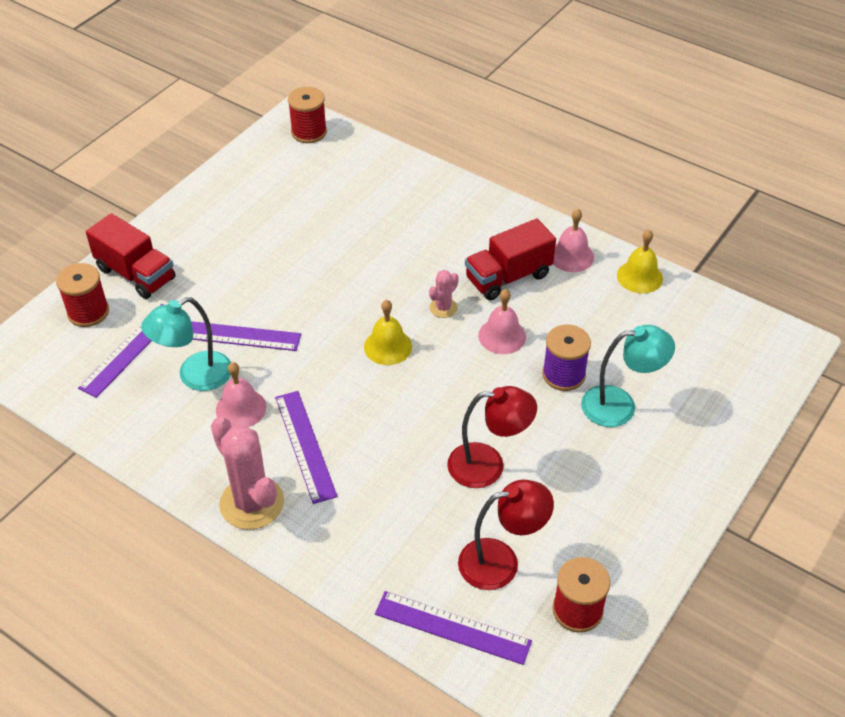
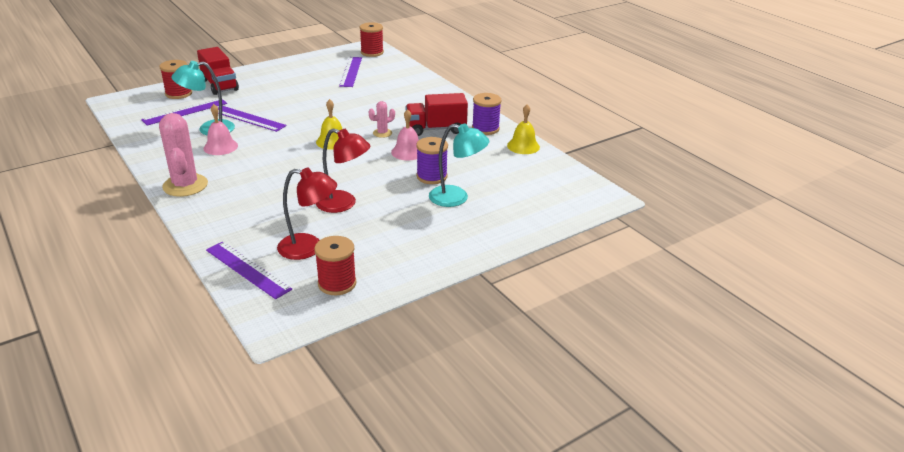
camera: 20 degrees right, 15 degrees down
purple ruler [275,391,338,504] -> purple ruler moved to [339,57,362,87]
pink bell [553,209,594,272] -> purple spool [472,93,501,135]

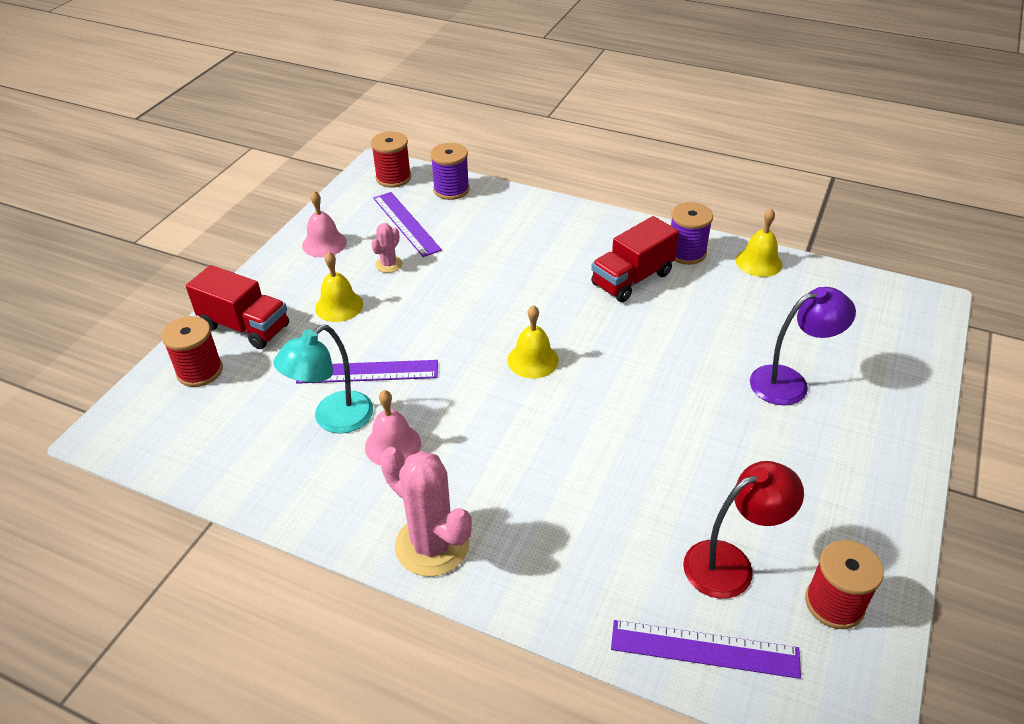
camera: 30 degrees left, 10 degrees up
purple ruler [141,99,227,125] -> none
red lamp [316,128,371,213] -> none
pink cactus [369,101,395,138] -> pink cactus moved to [371,223,403,273]
pink bell [391,109,419,160] -> pink bell moved to [302,191,347,257]
purple spool [416,137,448,184] -> purple spool moved to [430,143,470,200]
turquoise lamp [429,123,489,207] -> purple lamp [750,287,856,405]
none -> yellow bell [315,252,363,322]

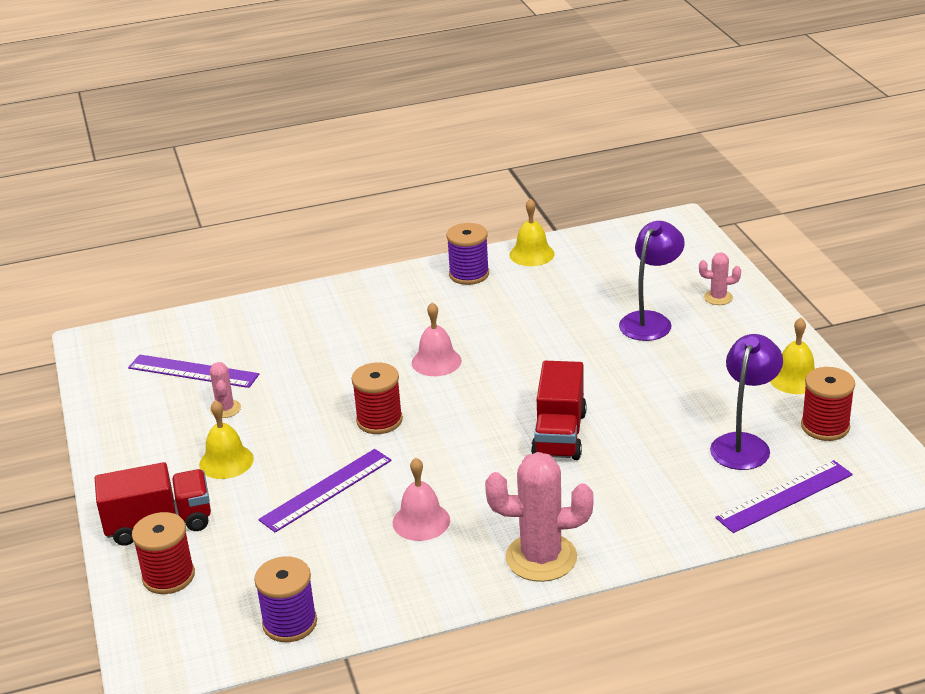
camera: 40 degrees left, 10 degrees down
turquoise lamp [273,325,373,434] -> none
pink bell [302,191,347,257] -> pink bell moved to [412,302,462,376]
red spool [371,131,411,188] -> red spool moved to [351,362,403,434]
purple spool [430,143,470,200] -> purple spool moved to [254,556,317,642]
yellow bell [507,305,559,379] -> yellow bell moved to [770,318,815,394]
red truck [591,216,679,302] -> red truck moved to [531,361,587,460]
red lamp [683,461,804,599] -> purple lamp [710,334,783,470]
none -> pink cactus [699,252,741,305]

